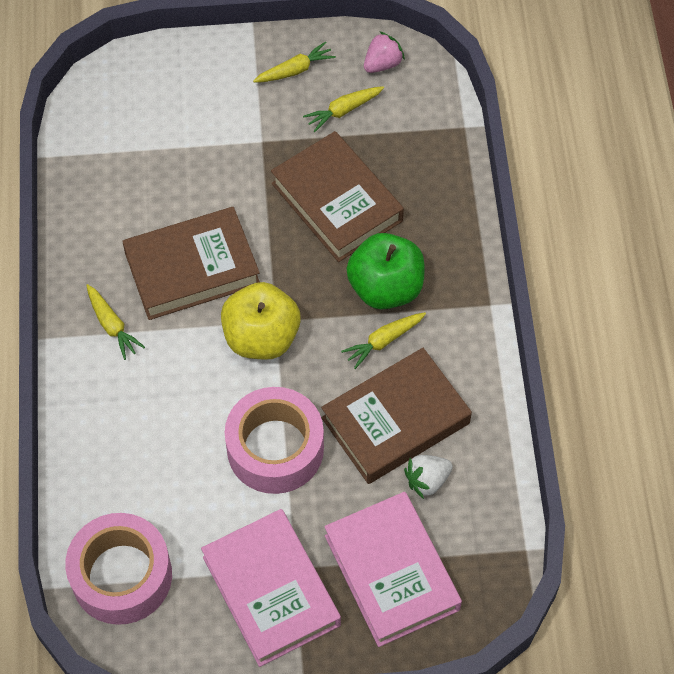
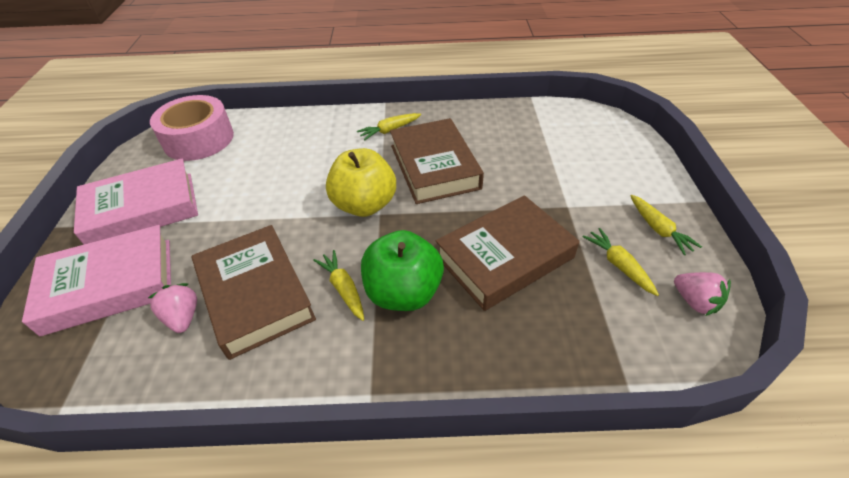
camera: 95 degrees right, 15 degrees down
pink tape [225,387,324,494] -> none
white strawberry [404,455,453,499] -> pink strawberry [148,283,197,333]

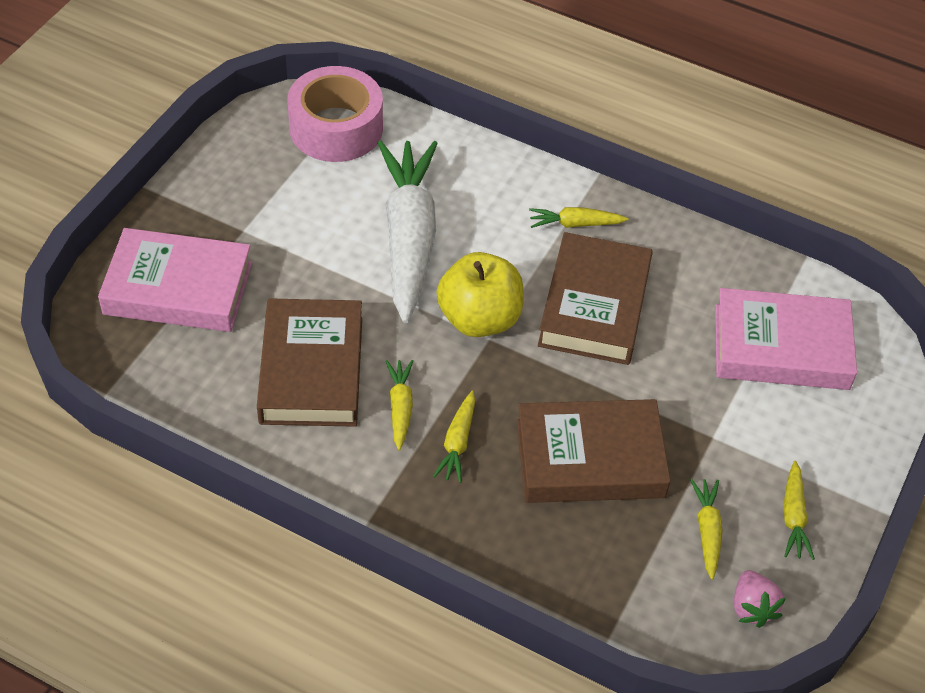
camera: 25 degrees right, 5 degrees up
pink book [74,159,198,245] -> pink book moved to [715,288,857,390]
pink strawberry [148,283,197,333] -> none
green apple [361,230,444,311] -> yellow carrot [433,391,475,483]
none -> white carrot [378,141,438,324]

